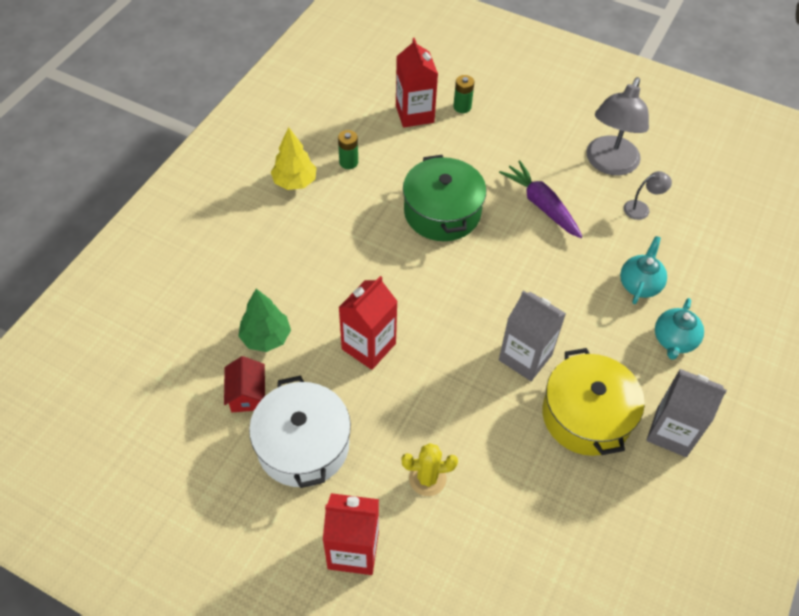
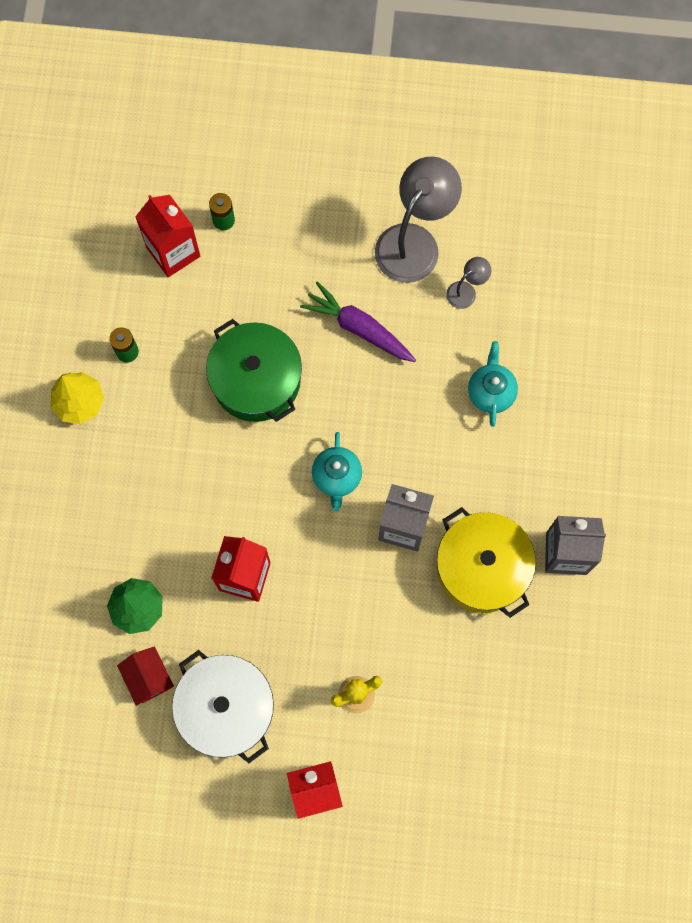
camera: 20 degrees left, 20 degrees up
grey lamp [586,77,649,176] -> grey lamp turned 150 degrees counterclockwise [375,157,462,283]
turquoise teapot [655,298,704,360] -> turquoise teapot moved to [312,432,362,512]

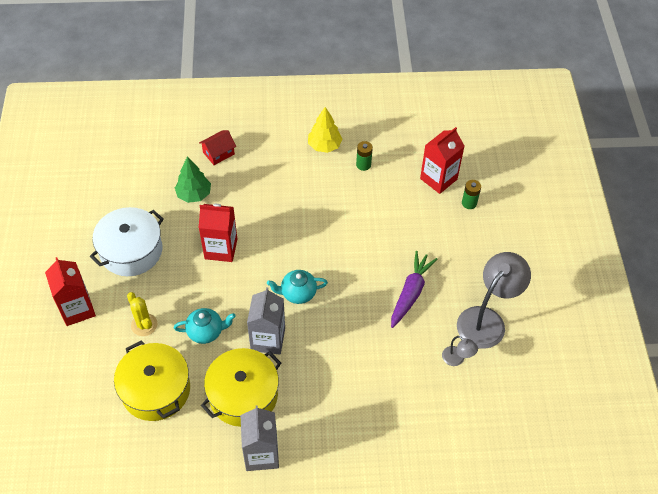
camera: 80 degrees right, 20 degrees down
red house [117,646,174,706] -> red house moved to [199,130,236,165]
green pot [206,319,302,422] -> none
grey lamp [375,157,462,283] -> grey lamp turned 75 degrees counterclockwise [457,252,531,349]
turquoise teapot [468,341,518,427] -> turquoise teapot moved to [174,308,236,344]
none -> yellow pot [114,340,190,421]

